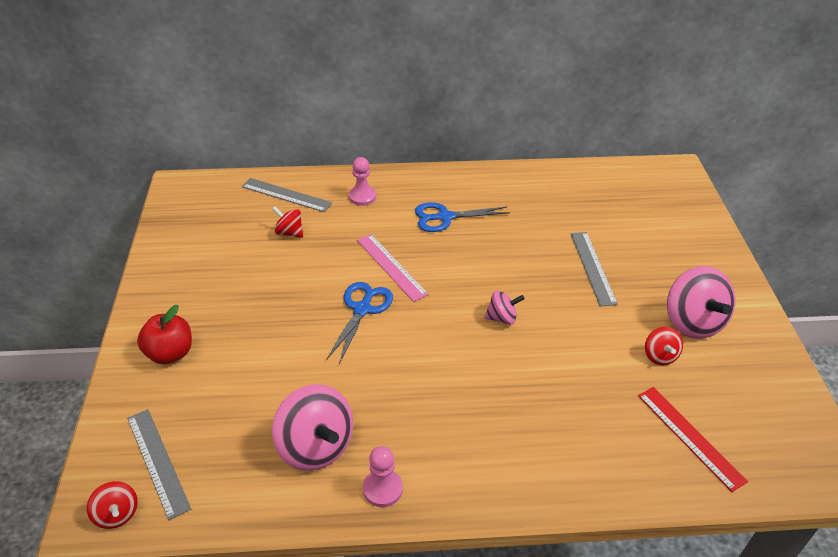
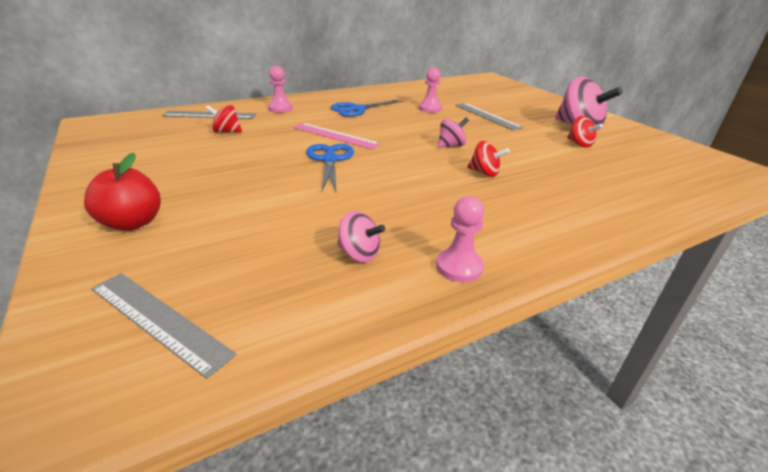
camera: 25 degrees left, 10 degrees down
red spinning top [87,481,138,529] -> red spinning top moved to [468,141,510,177]
pink spinning top [272,384,353,471] -> pink spinning top [337,211,385,262], size x0.52
red ruler [638,387,748,492] -> none
none -> pink pawn [419,67,442,113]

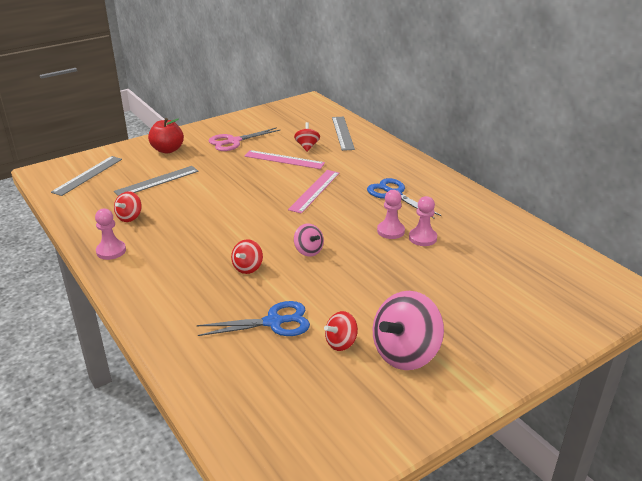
camera: 85 degrees right, 0 degrees up
pink pawn [268,66,293,113] -> pink pawn moved to [377,190,405,239]
blue scissors [306,144,354,192] -> blue scissors moved to [197,301,310,336]
pink spinning top [337,211,385,262] -> red spinning top [114,191,142,222]
grey ruler [455,103,523,130] -> grey ruler moved to [114,166,199,196]
none -> pink scissors [209,127,280,151]
none -> pink ruler [245,150,325,169]

